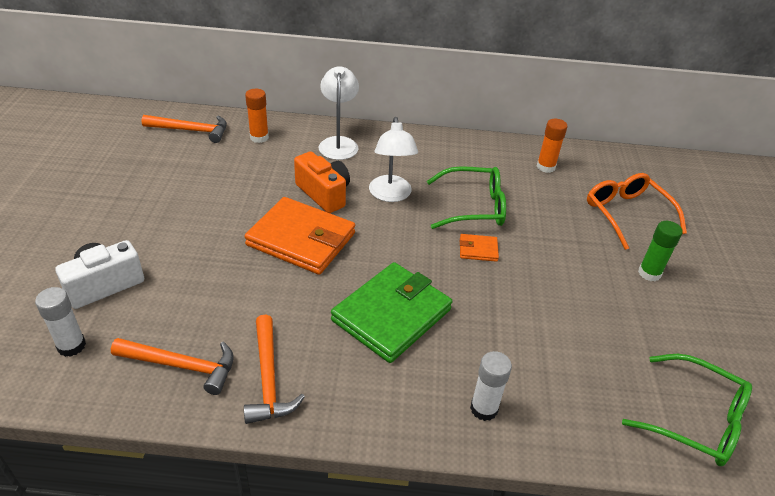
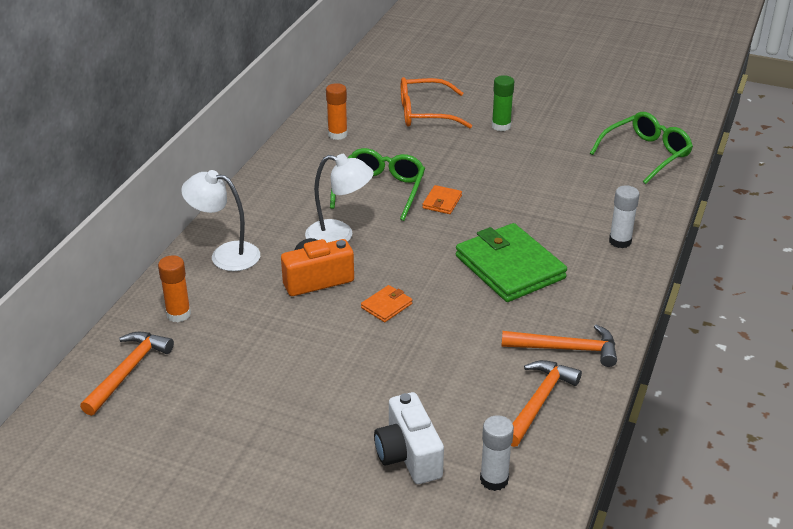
camera: 70 degrees left, 5 degrees down
orange wallet [245,197,355,275] -> orange wallet [361,285,412,322], size x0.44

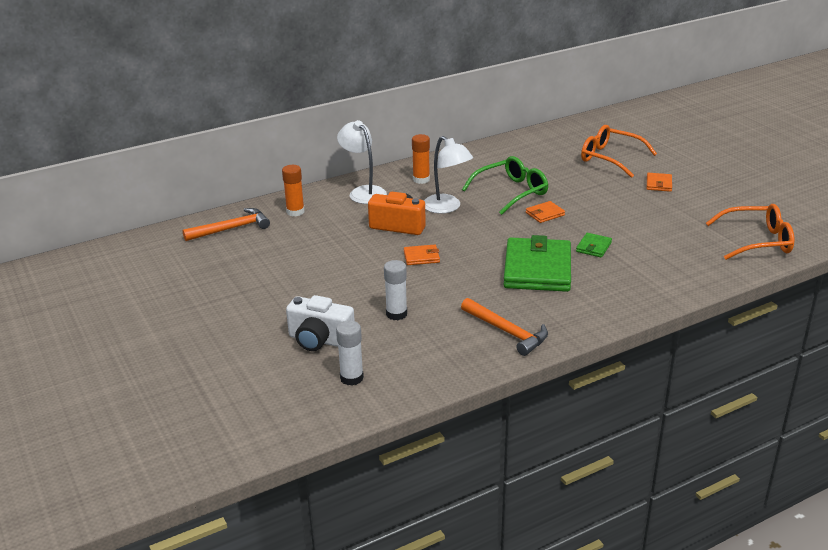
camera: 40 degrees right, 5 degrees down
orange glue stick [326,83,348,140] -> orange glue stick moved to [412,134,430,184]
white camera [374,392,444,484] -> white camera turned 90 degrees counterclockwise [286,295,355,351]
green glue stick [492,75,514,131] -> orange wallet [647,173,672,192]
orange hammer [511,360,582,447] -> none
green glasses [590,112,693,184] -> orange glasses [706,204,794,260]
white glue stick [609,185,640,248] -> white glue stick moved to [384,260,407,320]
none -> green wallet [576,233,612,258]

